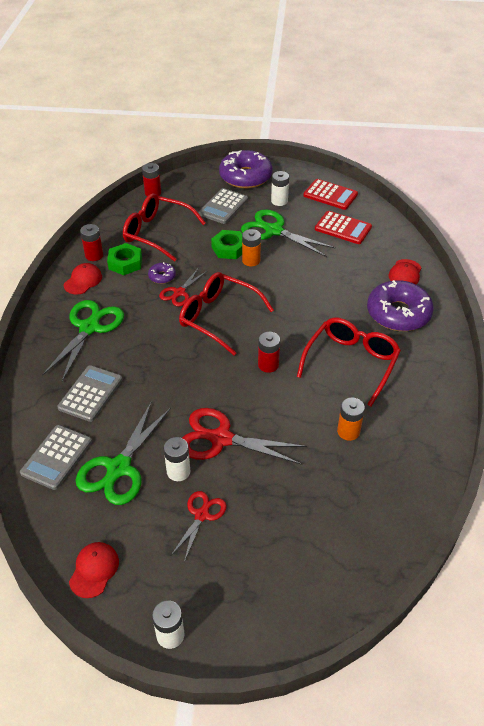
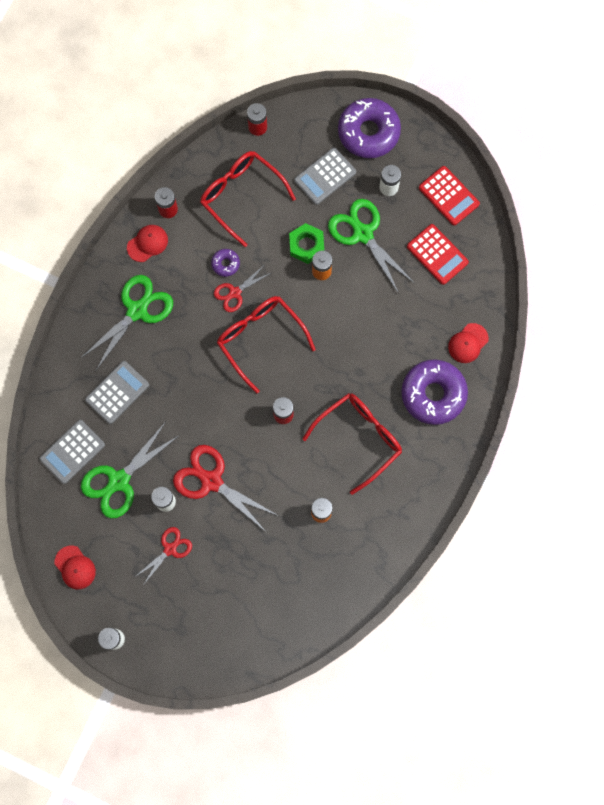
camera: 20 degrees right, 30 degrees up
red cap [69,542,119,598] -> red cap turned 105 degrees clockwise [55,546,96,589]
green nut [107,243,142,275] -> none

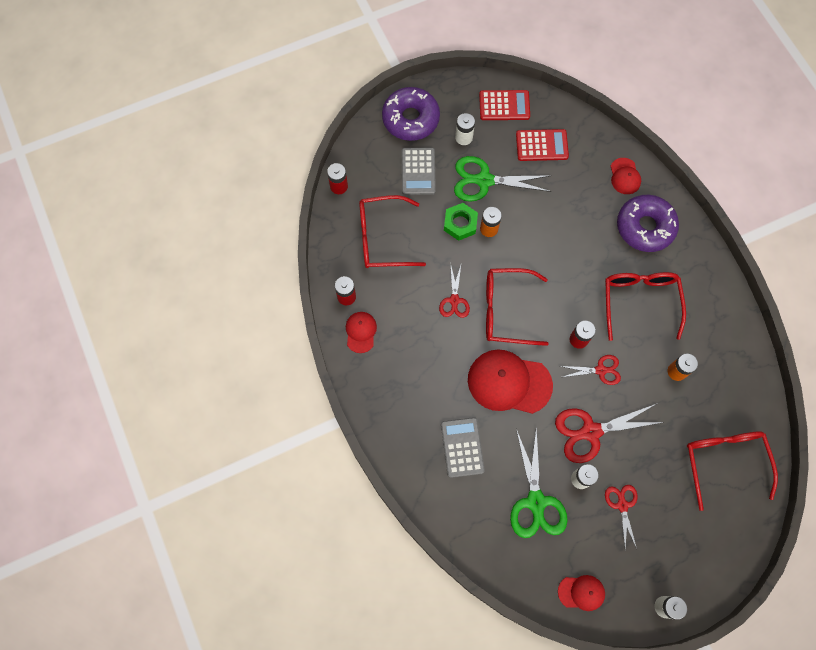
camera: 50 degrees left, 5 degrees down
grey calculator [39,420,105,484] -> none
green scissors [81,275,173,370] -> none
purple donut [211,249,240,277] -> none
none -> red cap [468,349,553,414]
none -> red scissors [561,355,621,385]
none -> red glasses [687,431,778,511]

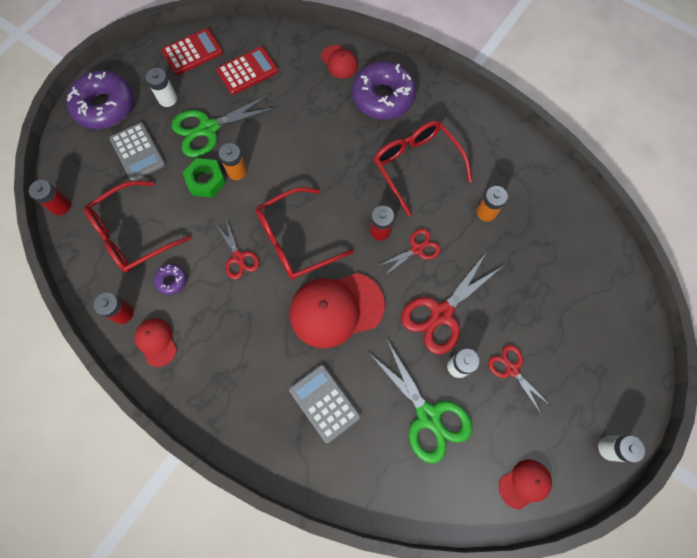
camera: 30 degrees left, 0 degrees up
red glasses [687,431,778,511] -> none
none -> purple donut [154,264,187,295]

